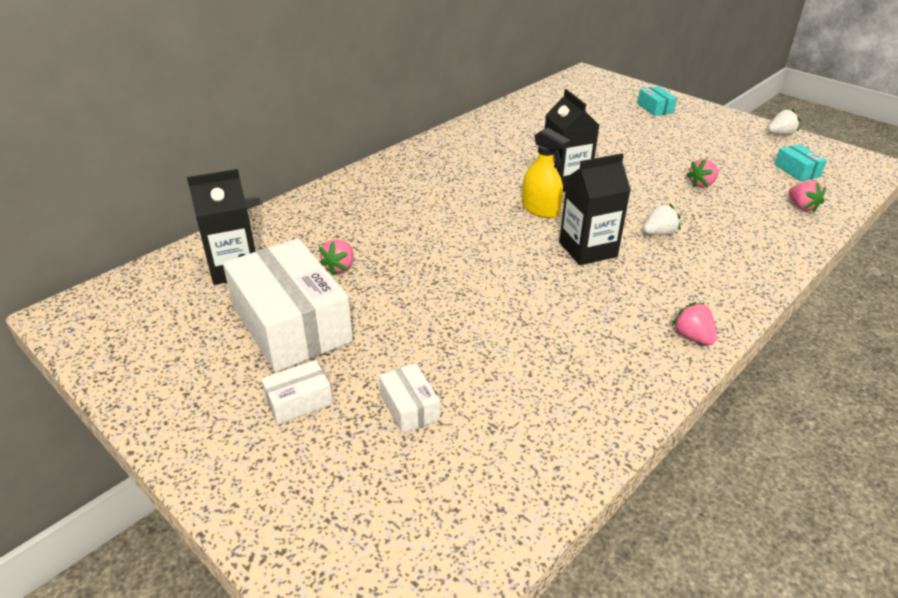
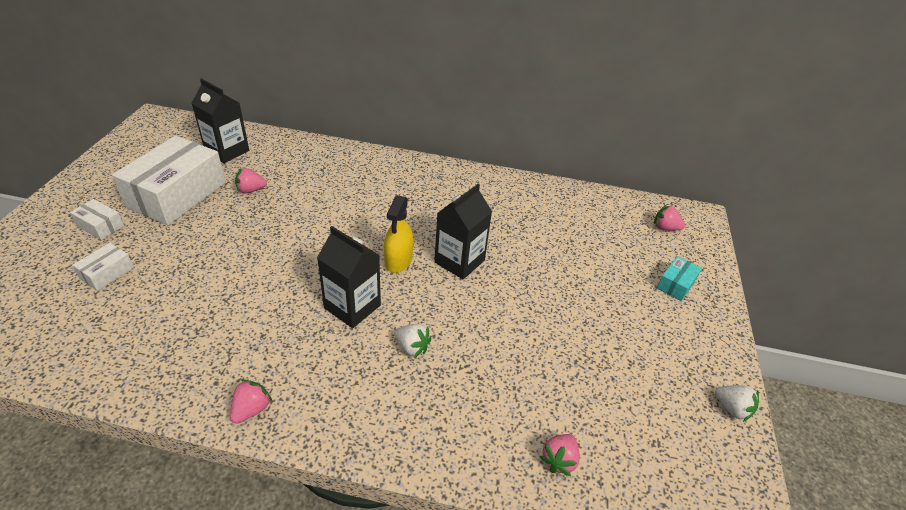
camera: 55 degrees right, 5 degrees up
pink strawberry [686,159,719,188] -> pink strawberry moved to [654,205,685,230]
turquoise box [774,144,827,181] -> none

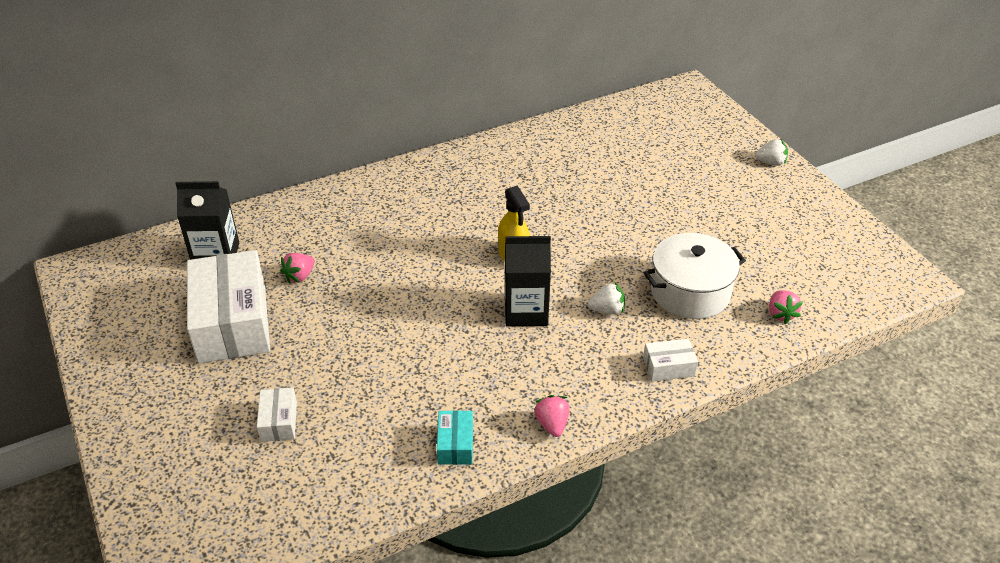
camera: 35 degrees left, 0 degrees up
white box [70,199,124,240] -> white box moved to [643,339,698,382]
black carton [434,184,492,279] -> none
pink strawberry [654,205,685,230] -> none
turquoise box [657,256,702,301] -> turquoise box moved to [437,410,473,465]
white strawberry [715,385,759,422] -> white strawberry moved to [755,139,788,166]
none -> white pot [644,233,746,319]

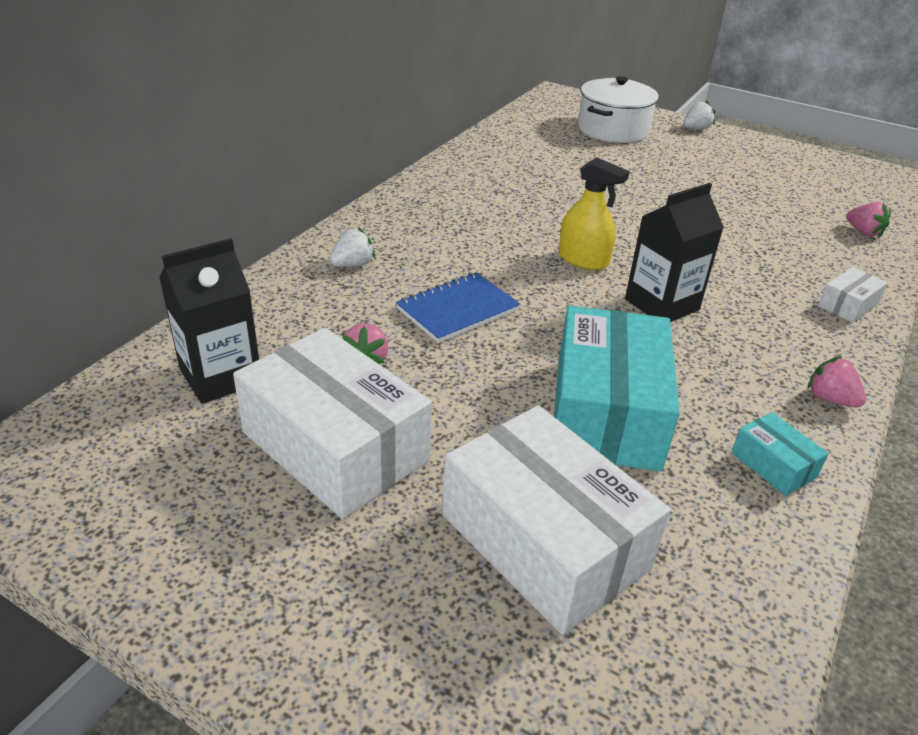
camera: 35 degrees left, 5 degrees down
white box [257,387,297,442] -> white box [442,405,671,635], size x2.28
white strawberry [588,282,625,315] -> white strawberry moved to [330,227,376,267]
white pot [644,233,746,319] -> white pot moved to [578,76,659,143]
none -> blue notebook [396,272,521,343]
none -> turquoise box [554,306,680,471]

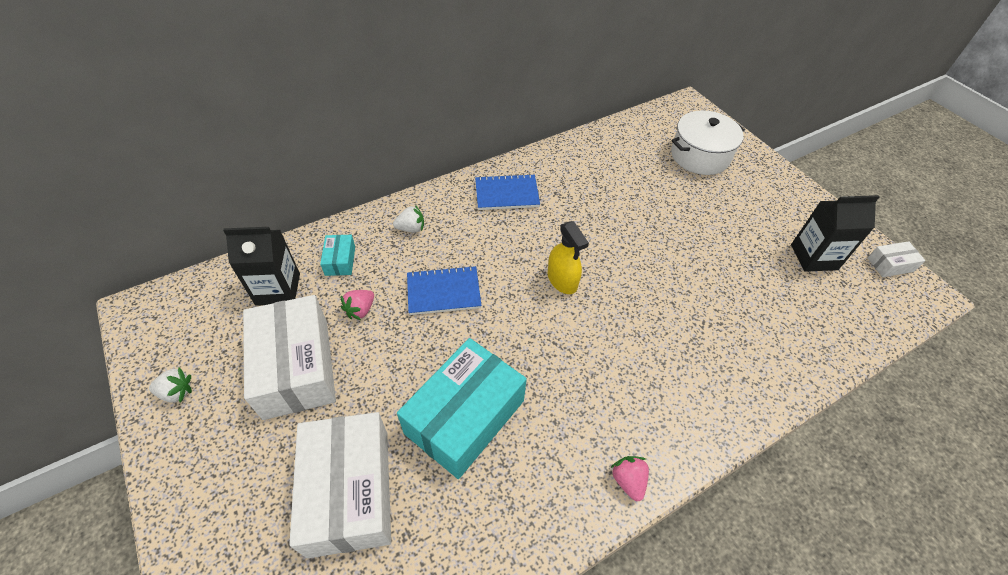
camera: 30 degrees right, 15 degrees up
black carton [625,183,724,322] -> black carton moved to [791,195,880,272]
white strawberry [683,100,715,130] -> white strawberry moved to [149,367,192,403]
turquoise box [731,412,829,496] -> turquoise box moved to [320,235,355,276]
white box [818,267,888,323] -> white box moved to [868,241,926,277]
pink strawberry [846,202,891,237] -> none
none -> blue notebook [475,174,540,210]

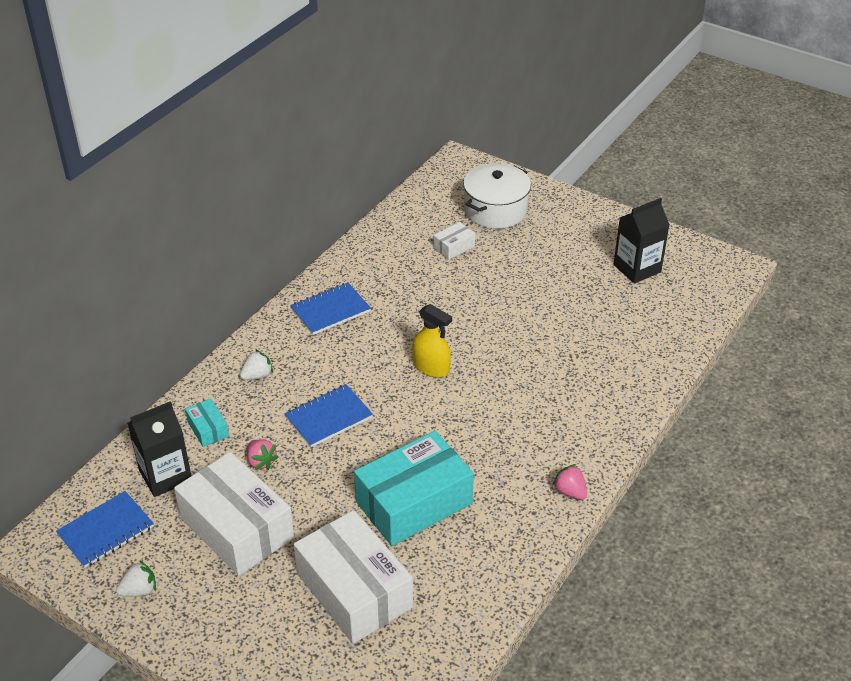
camera: 25 degrees left, 10 degrees down
pink strawberry [341,290,374,320] -> pink strawberry turned 45 degrees counterclockwise [247,439,279,470]
turquoise box [397,338,527,479] -> turquoise box turned 45 degrees clockwise [354,431,474,546]
white box [868,241,926,277] -> white box moved to [434,222,475,260]
none -> blue notebook [56,491,154,568]

